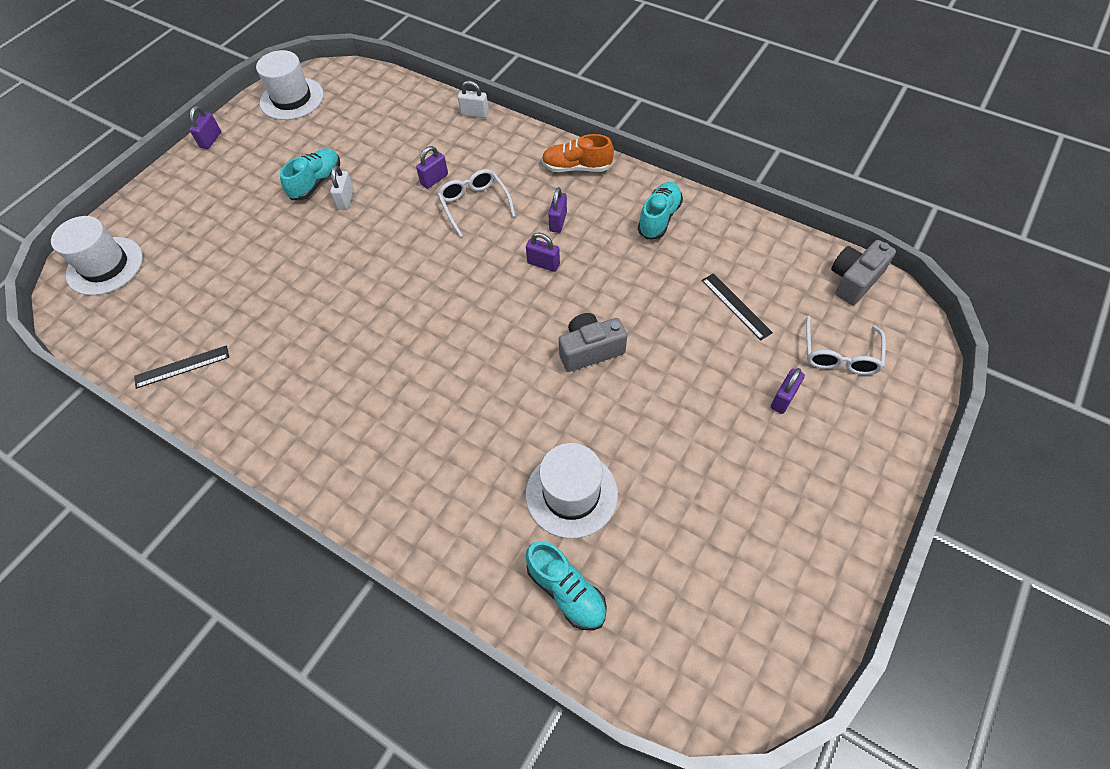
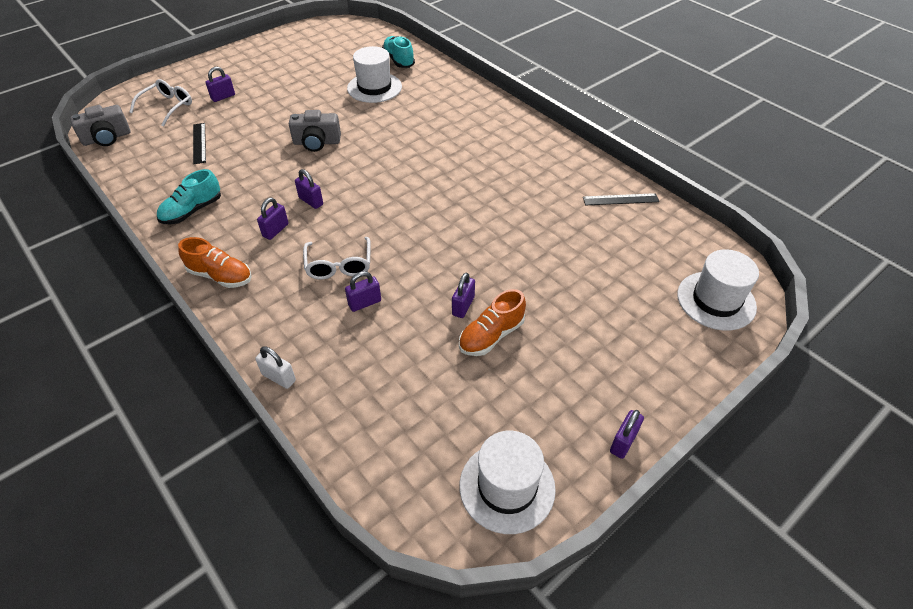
camera: 165 degrees left, 10 degrees down
turquoise shoe [280,148,340,200] -> orange shoe [459,289,526,356]
white padlock [330,165,354,210] -> purple padlock [452,273,475,318]

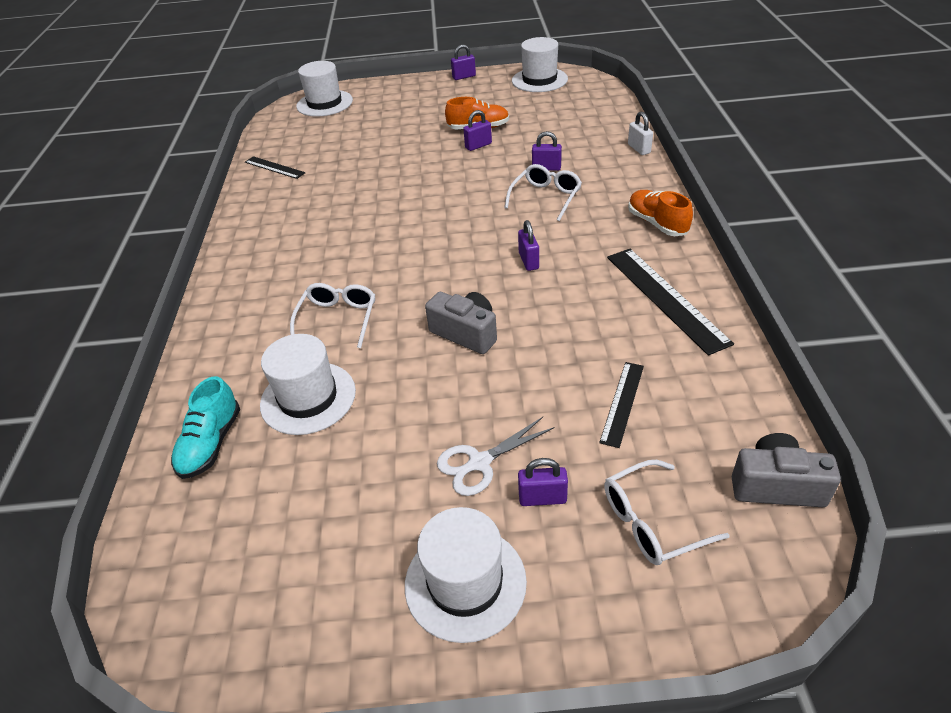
camera: 140 degrees left, 5 degrees down
turquoise shoe [157,169,221,224] -> black ruler [607,249,734,356]
purple padlock [257,198,289,240] -> none
none -> white glasses [290,283,375,348]
none -> white hat [405,507,527,643]
none -> white scissors [437,417,555,496]

